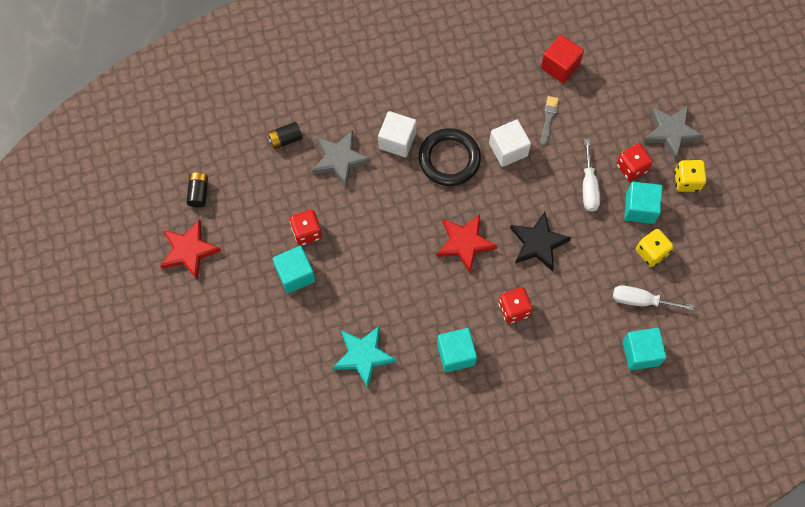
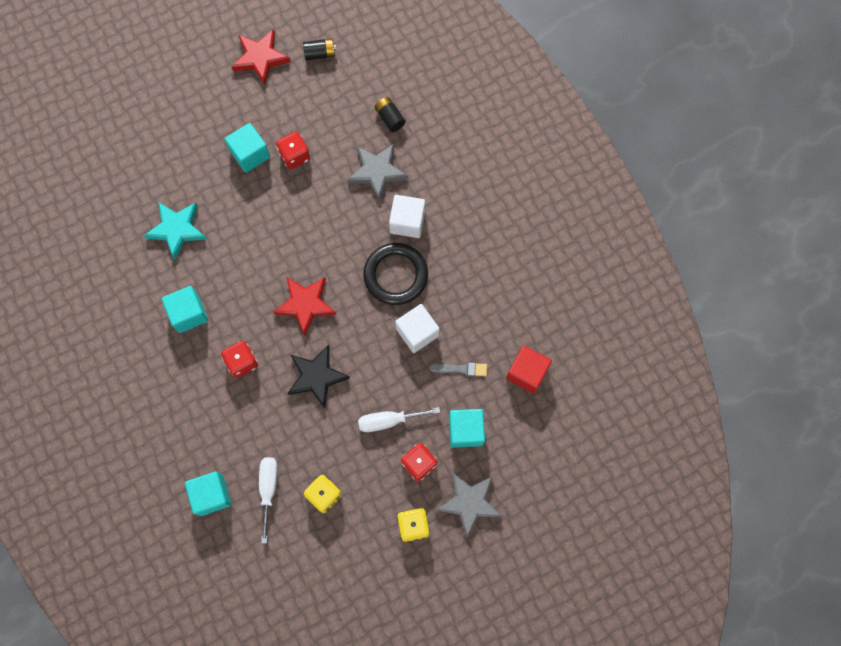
camera: 80 degrees right, 5 degrees up
turquoise cube [624,182,662,224] -> turquoise cube moved to [449,409,485,448]

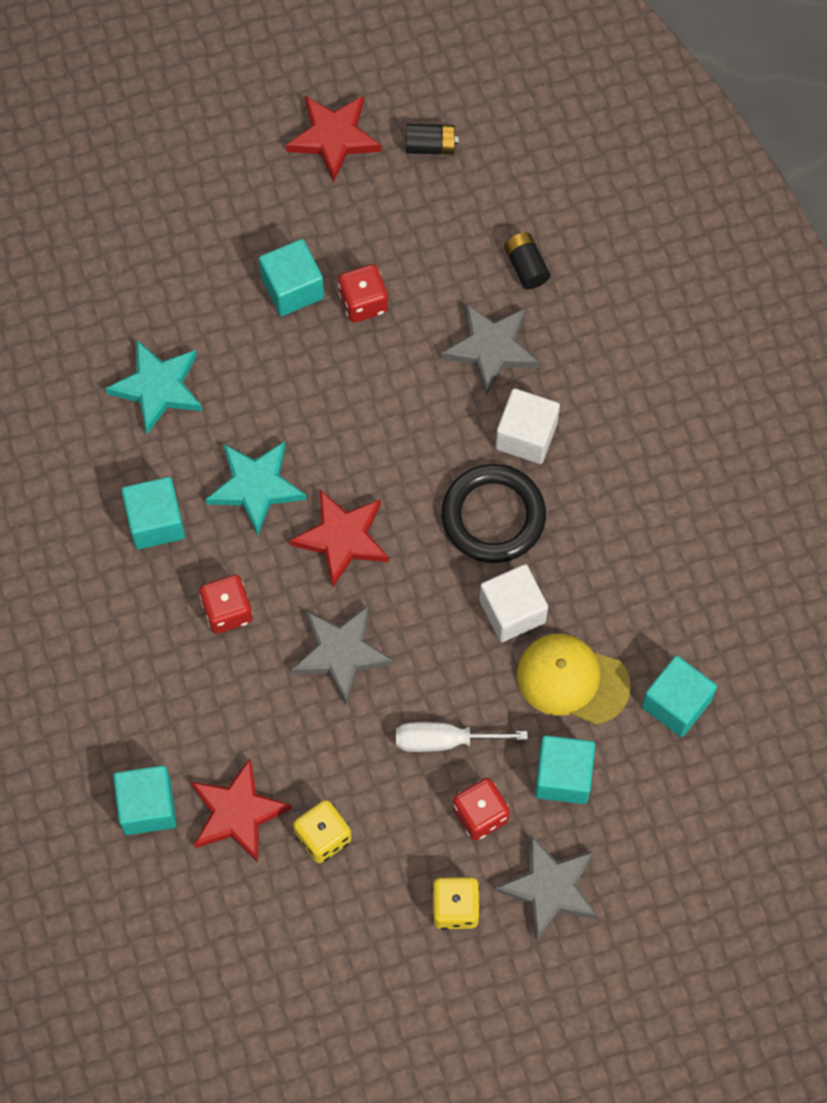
camera: 10 degrees right, 5 degrees down
white screwdriver [259,457,278,543] -> red star [191,758,292,863]
black star [287,345,350,408] -> grey star [291,605,394,704]
grey brush [429,363,487,376] -> yellow cap [517,634,631,725]
red cube [506,346,552,394] -> turquoise cube [642,655,717,737]
none -> turquoise star [206,441,307,536]

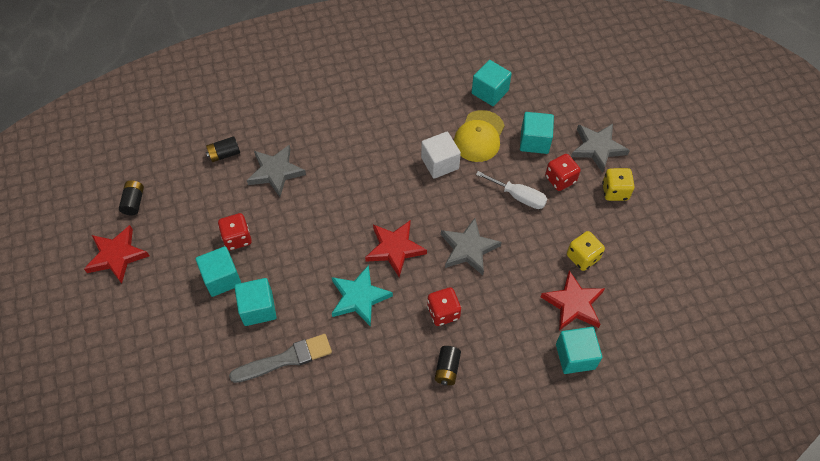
camera: 90 degrees left, 10 degrees down
turquoise star [105,339,203,434] -> grey brush [229,334,332,383]
turquoise cube [121,477,185,549] -> turquoise cube moved to [234,278,276,326]
white screwdriver [396,722,528,752] -> white screwdriver turned 60 degrees counterclockwise [476,171,547,209]
black ring [441,464,546,563] -> none
white cube [496,388,560,464] -> none
none -> black battery [435,346,461,385]

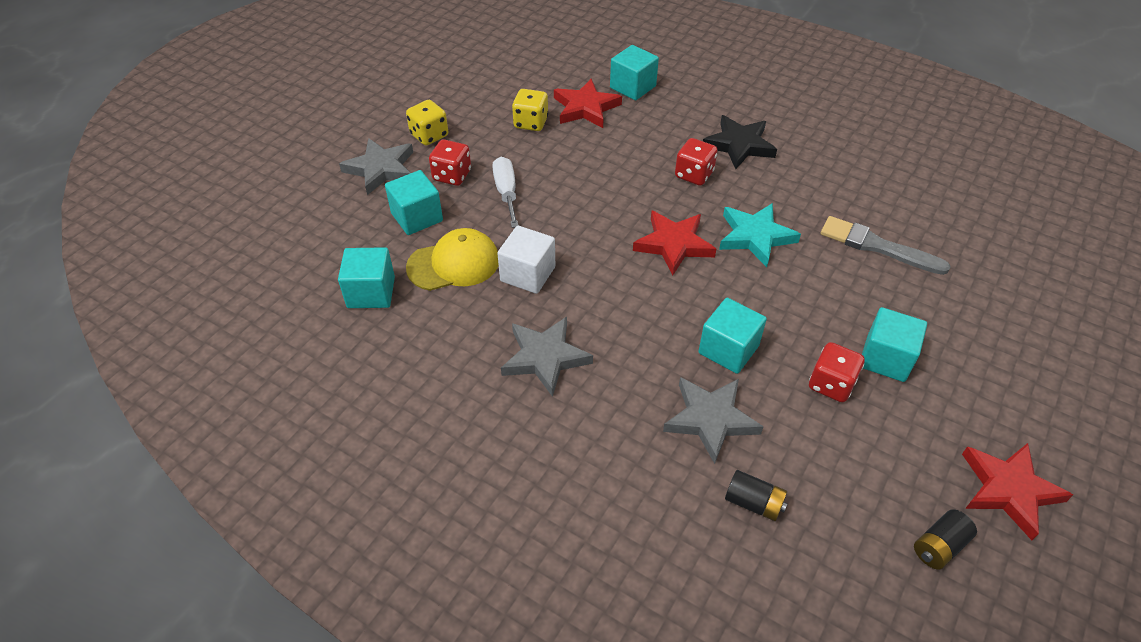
camera: 130 degrees left, 10 degrees down
turquoise cube [234,278,276,326] -> turquoise cube moved to [699,298,767,374]
black battery [435,346,461,385] -> black star [703,115,777,169]
grey star [441,218,502,275] -> grey star moved to [501,317,593,397]

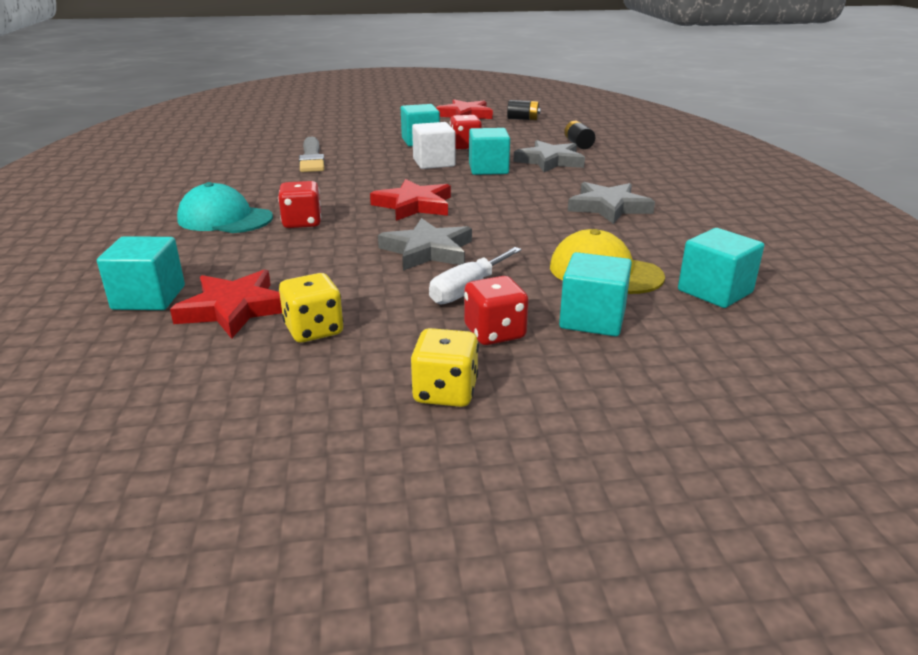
camera: 130 degrees left, 20 degrees down
grey star [339,138,413,195] -> grey star moved to [378,218,472,271]
white cube [497,226,555,294] -> white cube moved to [412,122,456,169]
black star [703,115,777,169] -> turquoise cap [177,182,273,233]
turquoise star [719,203,801,267] -> none

